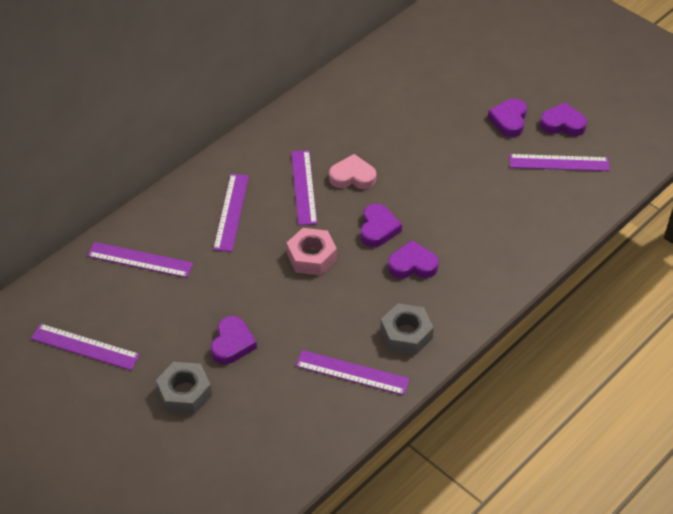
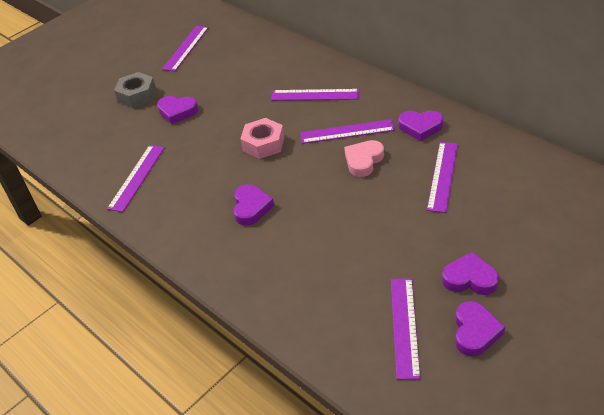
camera: 95 degrees right, 5 degrees down
purple ruler [87,242,193,278] -> purple ruler moved to [427,142,458,213]
pink heart [329,154,376,189] -> pink heart turned 150 degrees counterclockwise [344,140,384,177]
purple heart [361,204,402,247] -> purple heart moved to [398,111,443,141]
grey nut [380,303,434,355] -> none

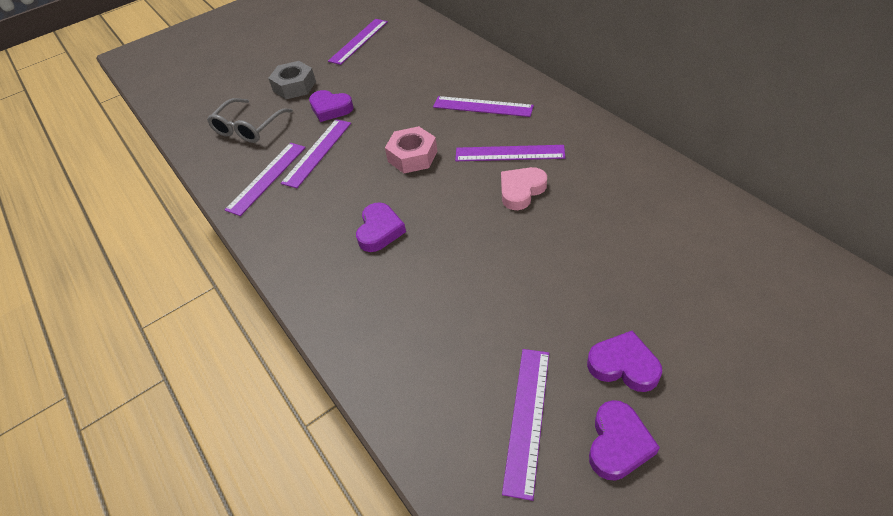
camera: 10 degrees right, 5 degrees up
purple heart [398,111,443,141] -> none
purple ruler [427,142,458,213] -> purple ruler moved to [281,119,351,188]
none -> grey glasses [207,98,293,143]

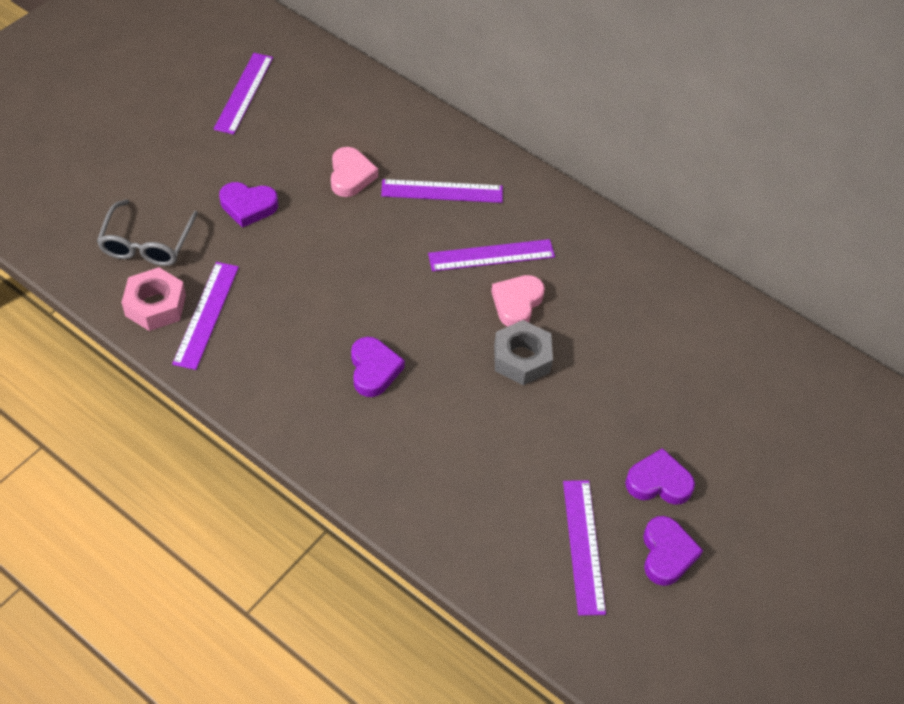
camera: 25 degrees left, 5 degrees up
grey nut [268,61,316,99] -> grey nut moved to [494,320,553,385]
purple ruler [281,119,351,188] -> none
pink nut [385,126,438,173] -> pink nut moved to [121,267,186,331]
none -> pink heart [331,147,378,197]

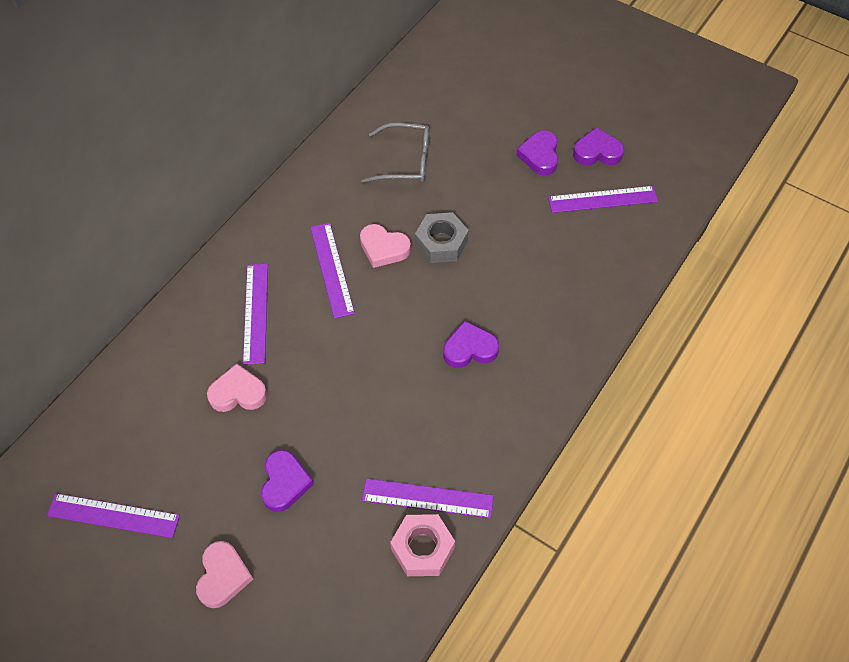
camera: 90 degrees left, 5 degrees up
grey glasses [97,199,198,266] -> grey glasses moved to [362,123,430,183]
none -> pink heart [196,541,253,608]

